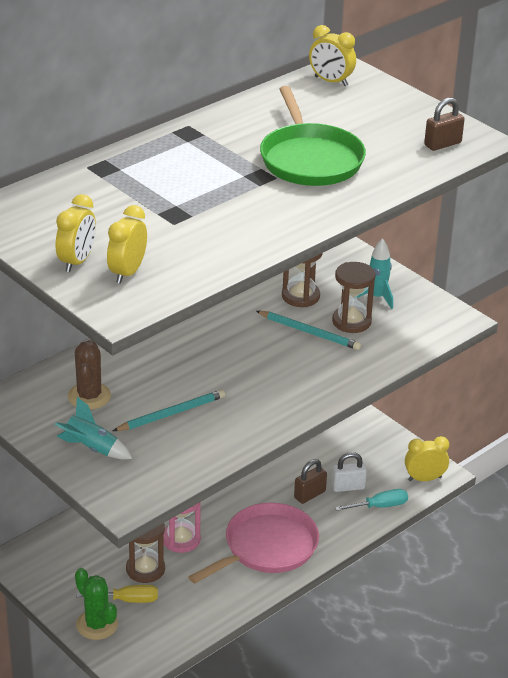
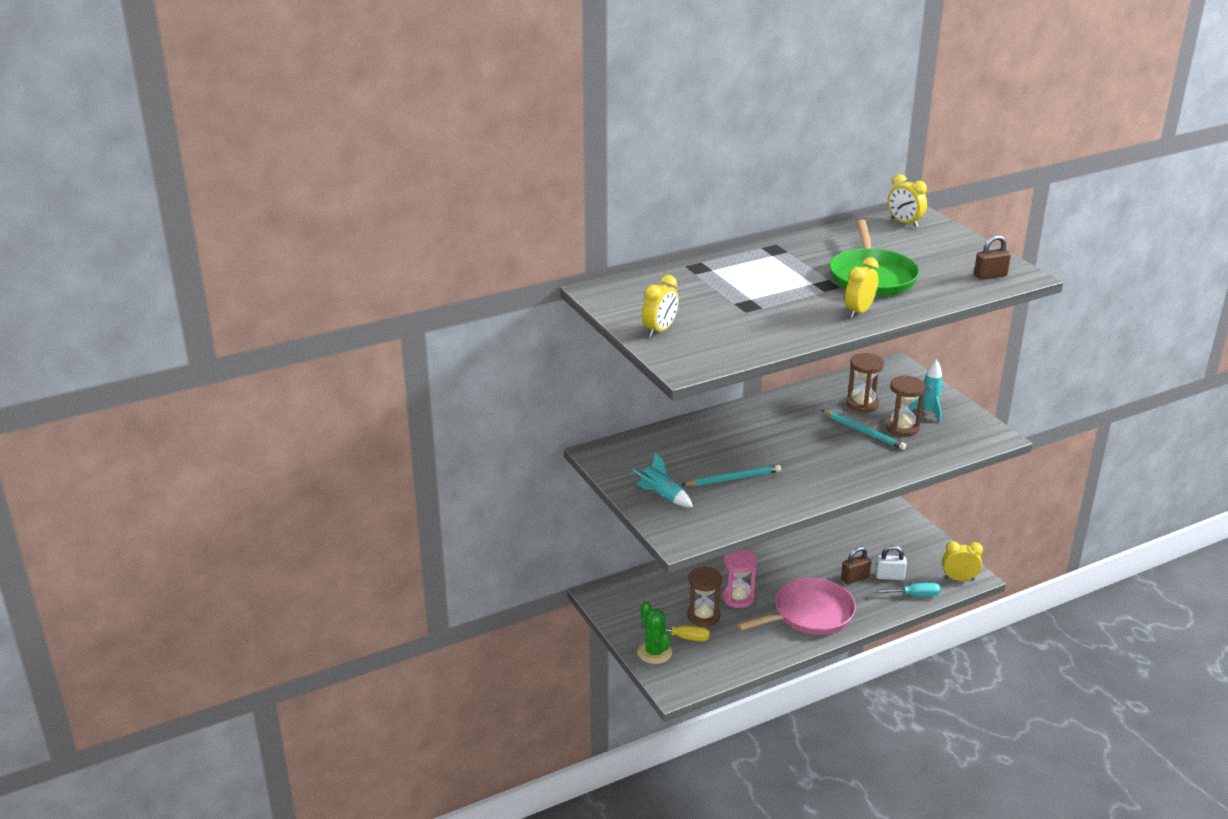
camera: 15 degrees right, 5 degrees down
brown cactus [68,340,111,409] -> none
yellow clock [107,205,147,284] -> yellow clock moved to [845,257,879,318]

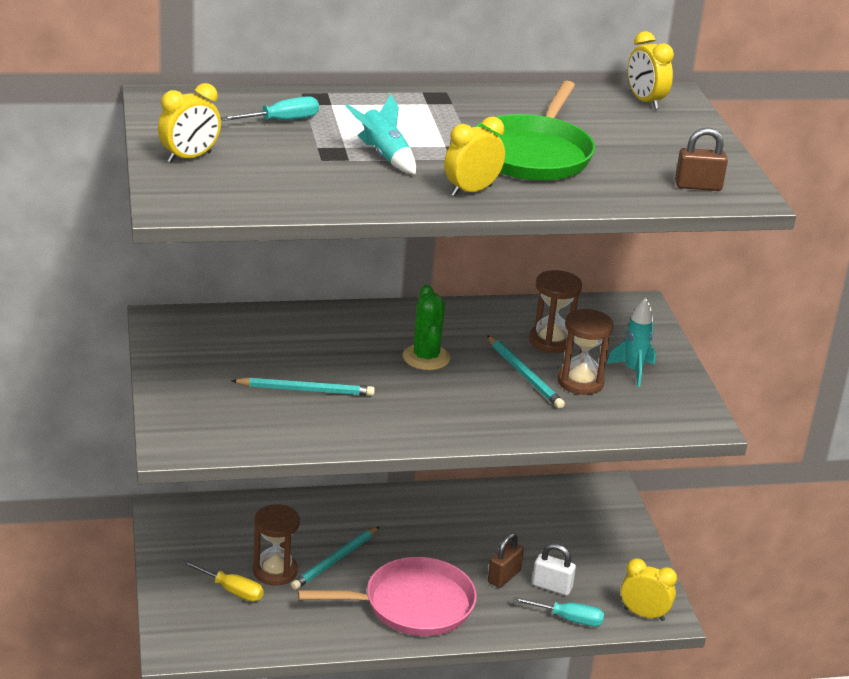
camera: 15 degrees right, 0 degrees up
turquoise rocket [633,452,693,507] -> turquoise rocket moved to [345,95,416,174]
green cactus [637,602,672,664] -> green cactus moved to [403,285,450,370]
pink hourglass [722,549,757,608] -> turquoise pencil [291,527,379,590]
brown padlock [841,547,872,584] -> brown padlock turned 45 degrees counterclockwise [488,532,524,588]
none -> turquoise screwdriver [220,96,319,121]

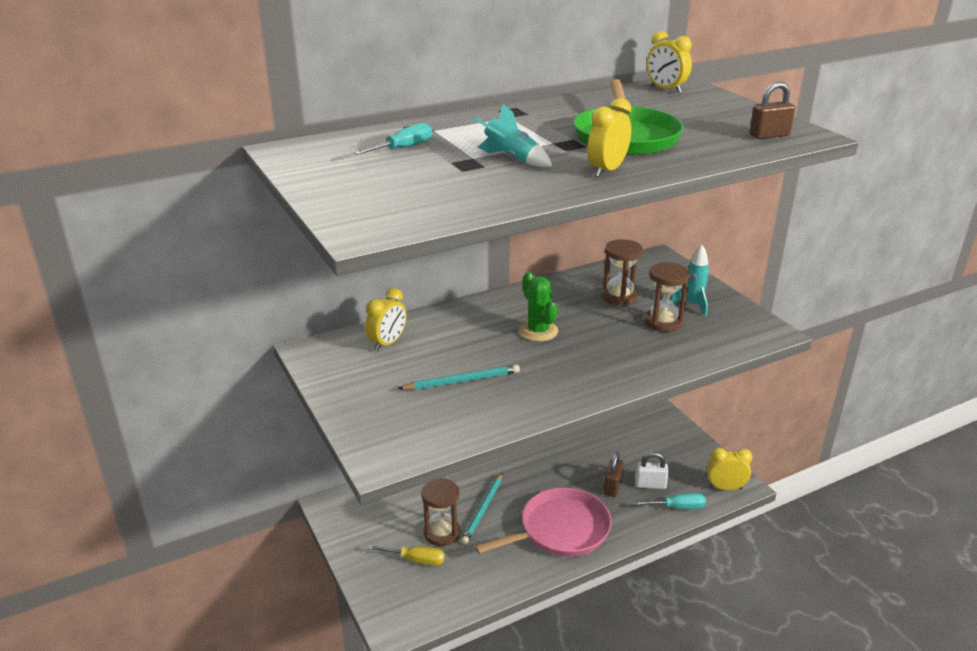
camera: 15 degrees left, 0 degrees up
yellow clock [158,83,221,163] -> yellow clock moved to [365,288,406,351]
turquoise pencil [487,335,565,409] -> none

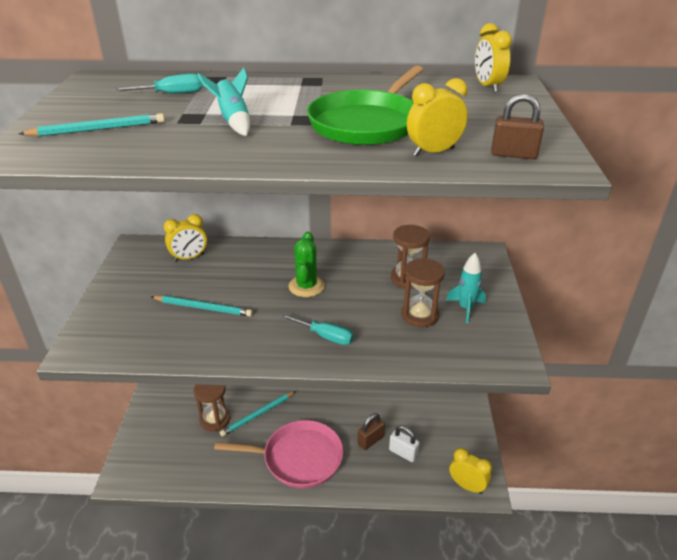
camera: 30 degrees right, 5 degrees up
yellow screwdriver [368,545,445,565] -> none
yellow clock [587,98,632,177] -> yellow clock moved to [407,78,468,156]
turquoise screwdriver [633,493,706,509] -> turquoise screwdriver moved to [281,314,354,345]
none -> turquoise pencil [18,113,165,136]

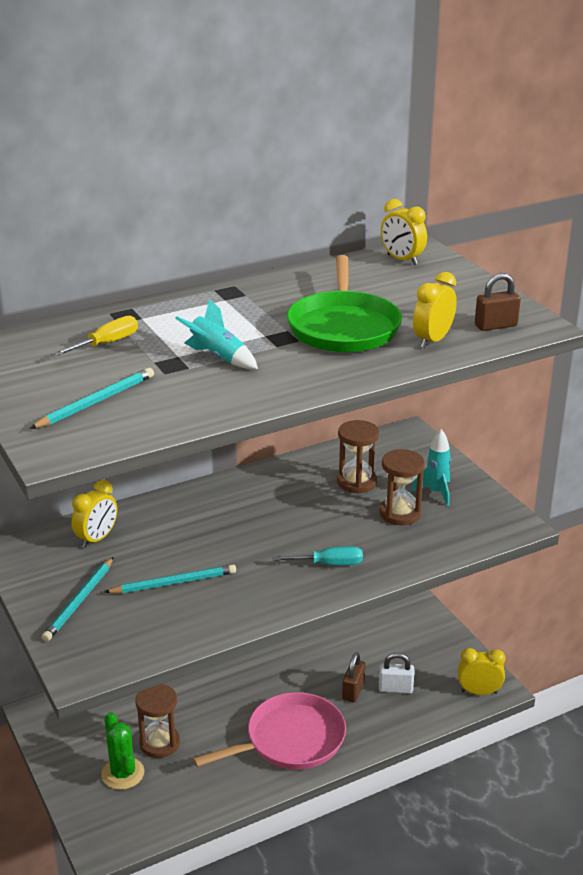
camera: 30 degrees left, 5 degrees down
turquoise screwdriver [115,74,202,93] -> yellow screwdriver [53,316,138,356]
turquoise pencil [220,391,296,437] -> turquoise pencil moved to [42,557,114,641]
green cactus [289,232,325,297] -> green cactus moved to [101,712,144,790]

